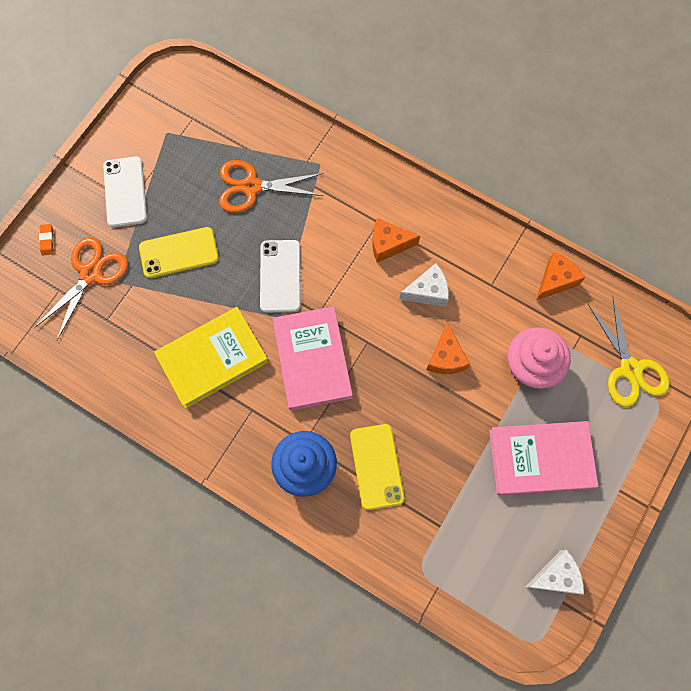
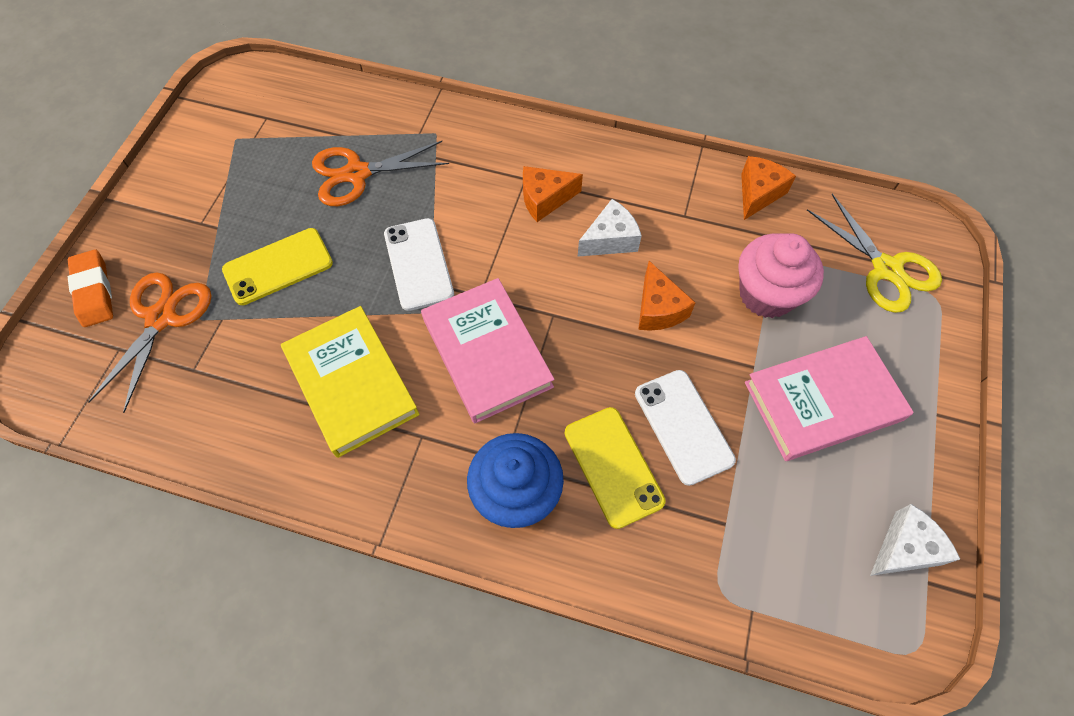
camera: 15 degrees left, 10 degrees down
orange eraser [39,224,54,255] -> orange eraser [68,249,113,327], size x1.86
white phone [103,156,147,227] -> white phone moved to [635,370,736,486]
yellow book [154,307,269,408] -> yellow book turned 75 degrees counterclockwise [281,306,420,458]

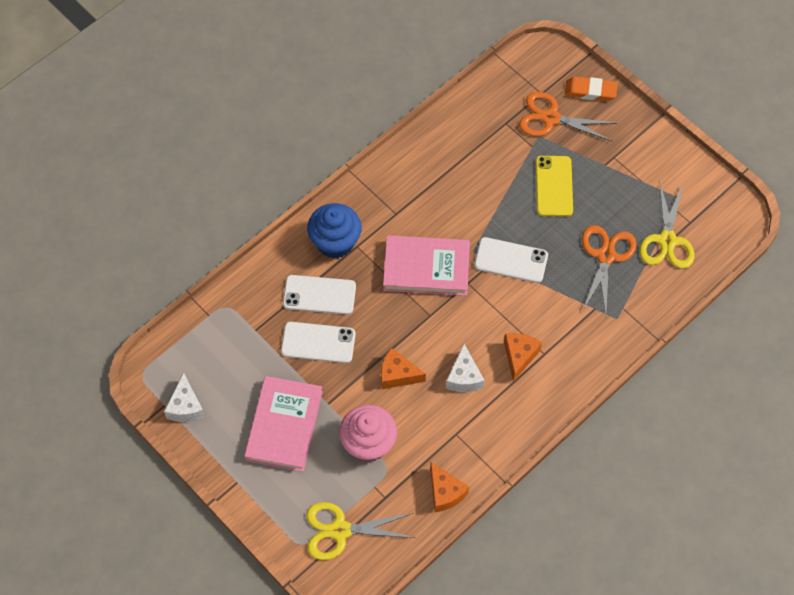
camera: 120 degrees right, 0 degrees up
orange scissors [88,273,212,413] -> orange scissors turned 150 degrees clockwise [519,92,617,142]
yellow book [281,306,420,458] -> none
yellow phone [565,407,666,529] -> white phone [283,275,356,315]
none -> yellow scissors [639,183,695,269]

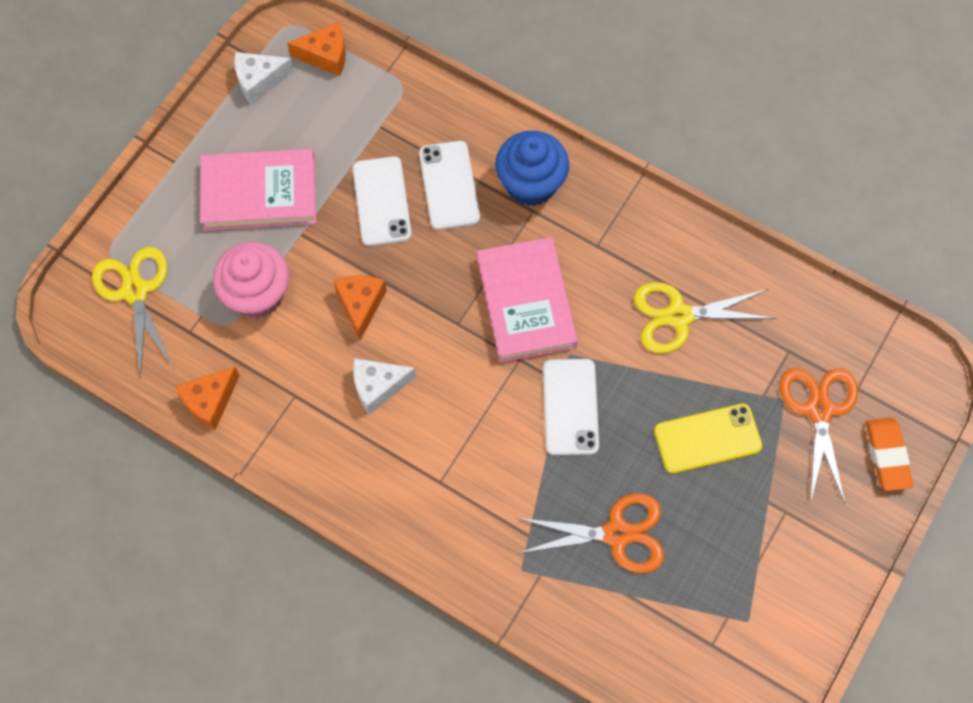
camera: 75 degrees right, 5 degrees up
orange cheese [504,333,542,382] -> orange cheese moved to [287,22,346,76]
yellow scissors [639,183,695,269] -> yellow scissors moved to [633,282,776,353]

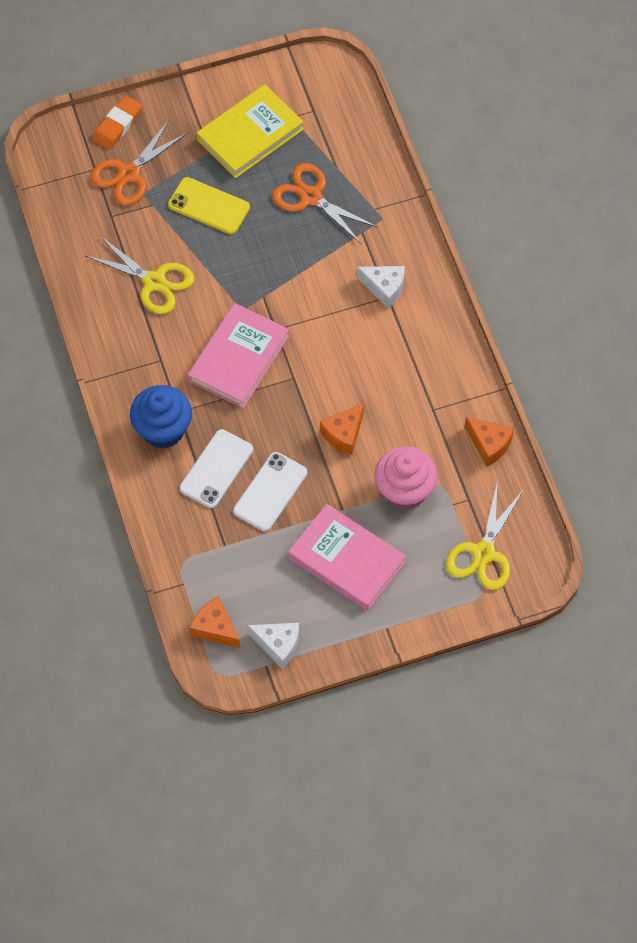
camera: 140 degrees left, 5 degrees down
orange cheese [176,367,240,430] -> orange cheese turned 45 degrees clockwise [465,417,514,467]
white cheese [353,358,416,415] -> white cheese moved to [357,266,405,309]
white phone [543,359,599,455] -> none
none -> yellow book [197,84,304,178]

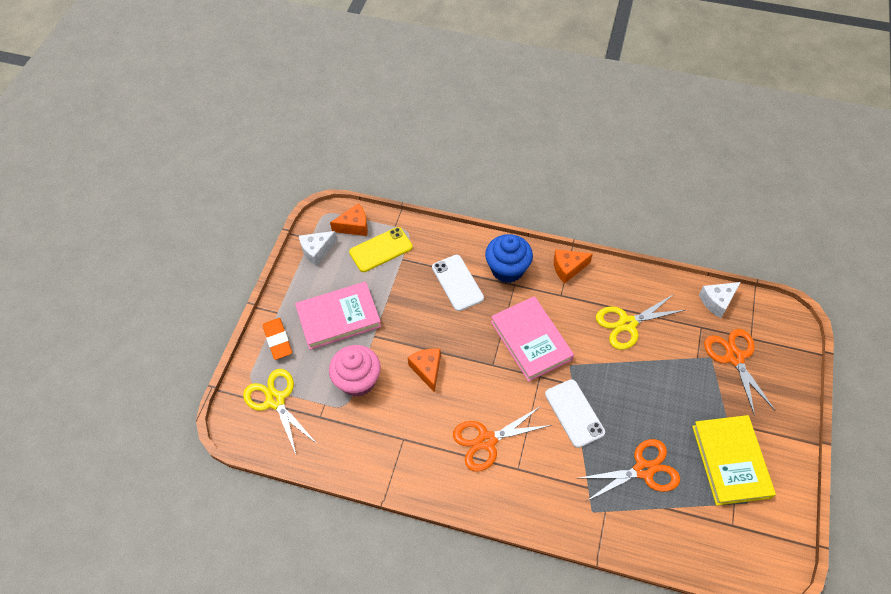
camera: 125 degrees right, 5 degrees down
orange eraser [93,96,142,150] -> orange eraser moved to [263,318,292,360]
yellow phone [168,177,250,234] -> yellow phone moved to [349,227,413,272]
white phone [233,452,307,531] -> white phone moved to [545,379,605,448]
white cheese [357,266,405,309] -> white cheese moved to [699,282,741,318]
orange cheese [465,417,514,467] -> orange cheese moved to [554,249,593,284]
none -> orange scissors [453,406,552,472]

